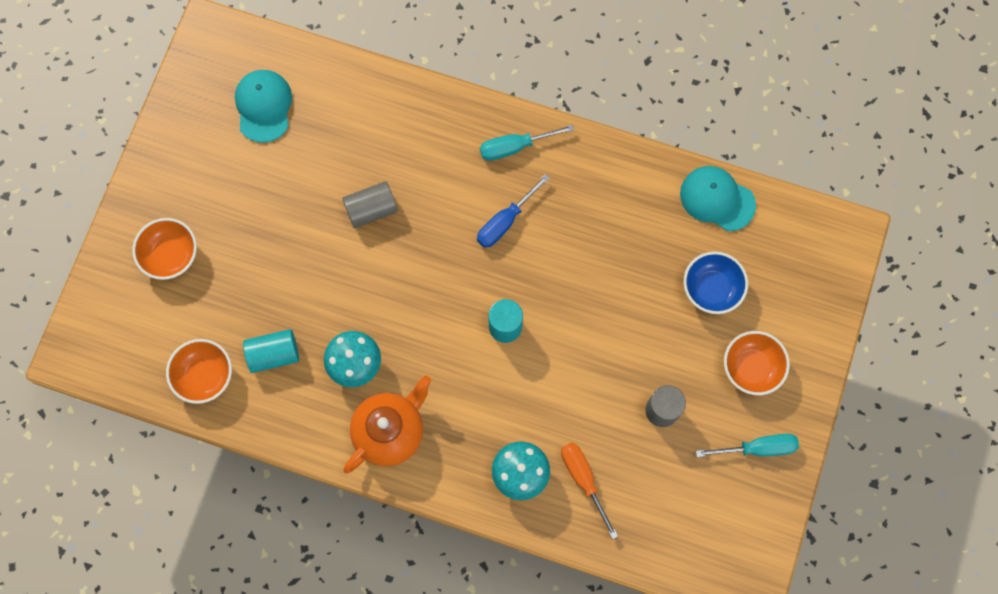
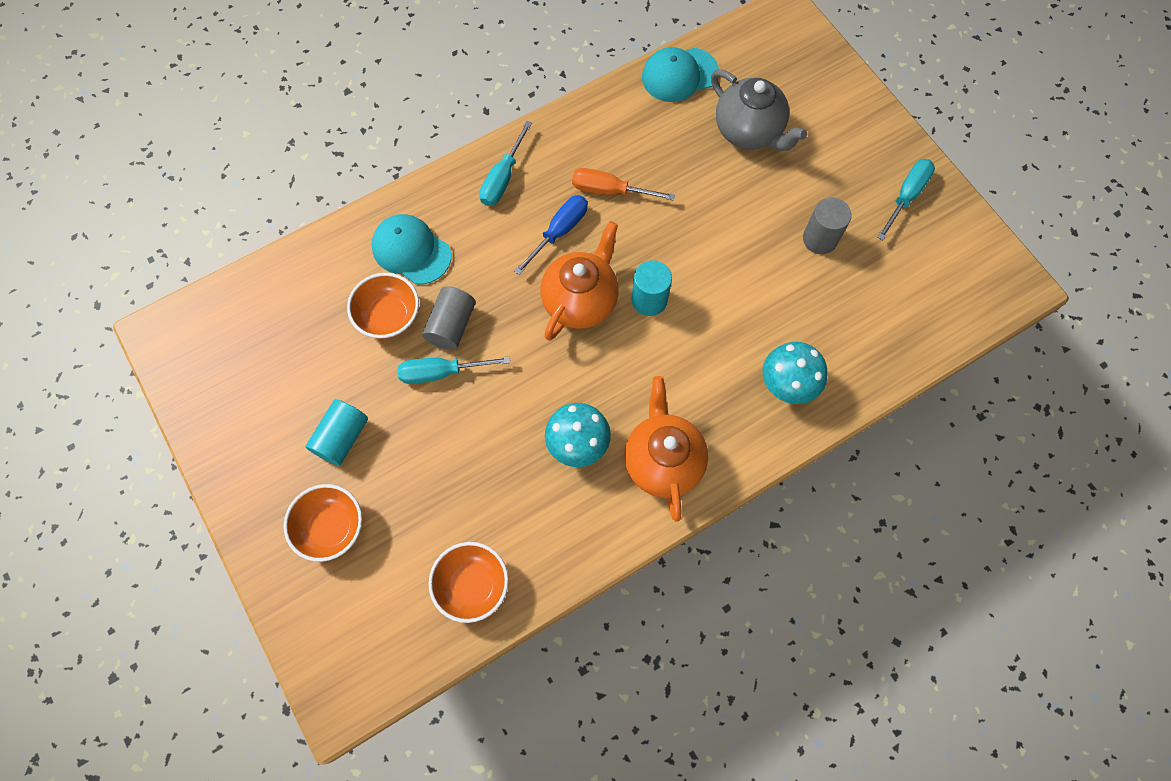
camera: 50 degrees left, 5 degrees down
turquoise cap [235,70,292,143] -> turquoise cap moved to [372,214,451,284]
turquoise cylinder [243,329,299,373] -> turquoise cylinder moved to [305,399,368,466]
blue screwdriver [477,174,550,248] -> blue screwdriver turned 135 degrees counterclockwise [514,195,588,275]
orange screwdriver [561,442,618,539] -> orange screwdriver moved to [572,168,675,201]
blue bowl [684,252,748,314] -> grey teapot [711,69,807,151]
orange bowl [724,331,790,395] -> orange bowl moved to [347,273,419,339]
none -> turquoise screwdriver [398,356,510,384]
none -> orange teapot [541,221,619,341]

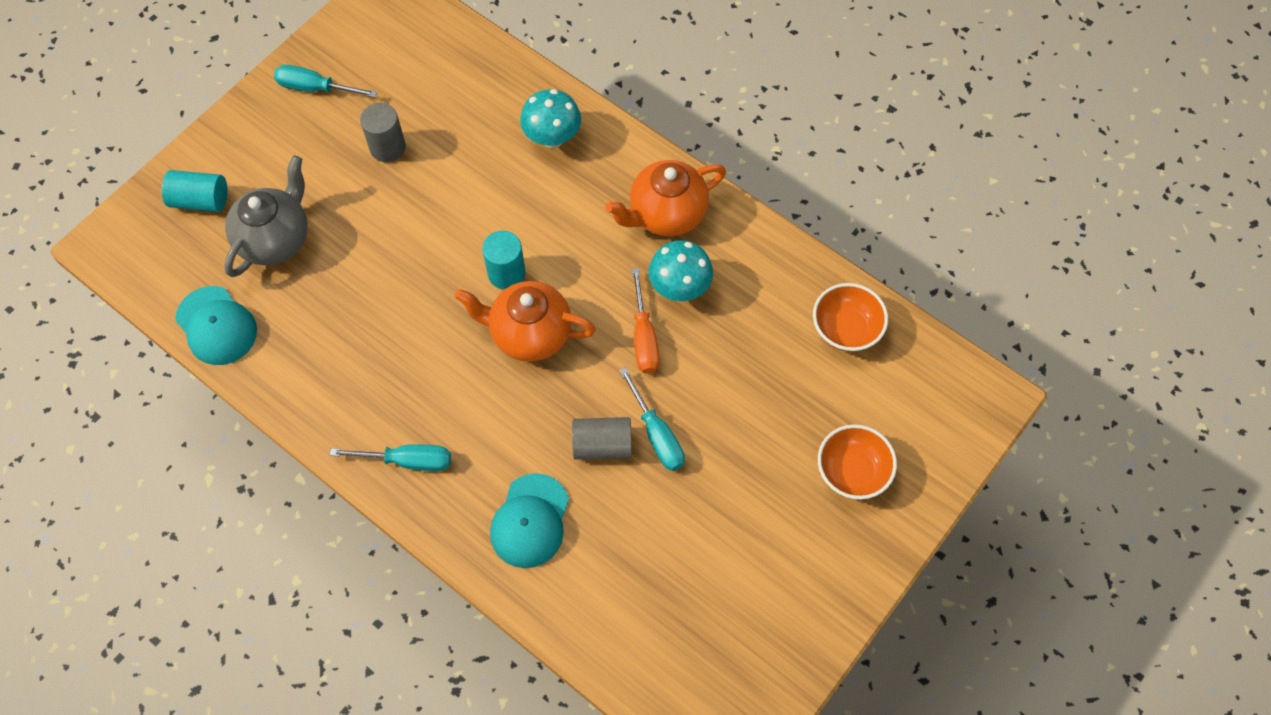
camera: 110 degrees left, 5 degrees down
turquoise cylinder [305,399,368,466] -> turquoise cylinder moved to [162,170,228,212]
orange bowl [347,273,419,339] -> none
blue screwdriver [514,195,588,275] -> none
orange screwdriver [572,168,675,201] -> orange screwdriver moved to [632,268,659,374]

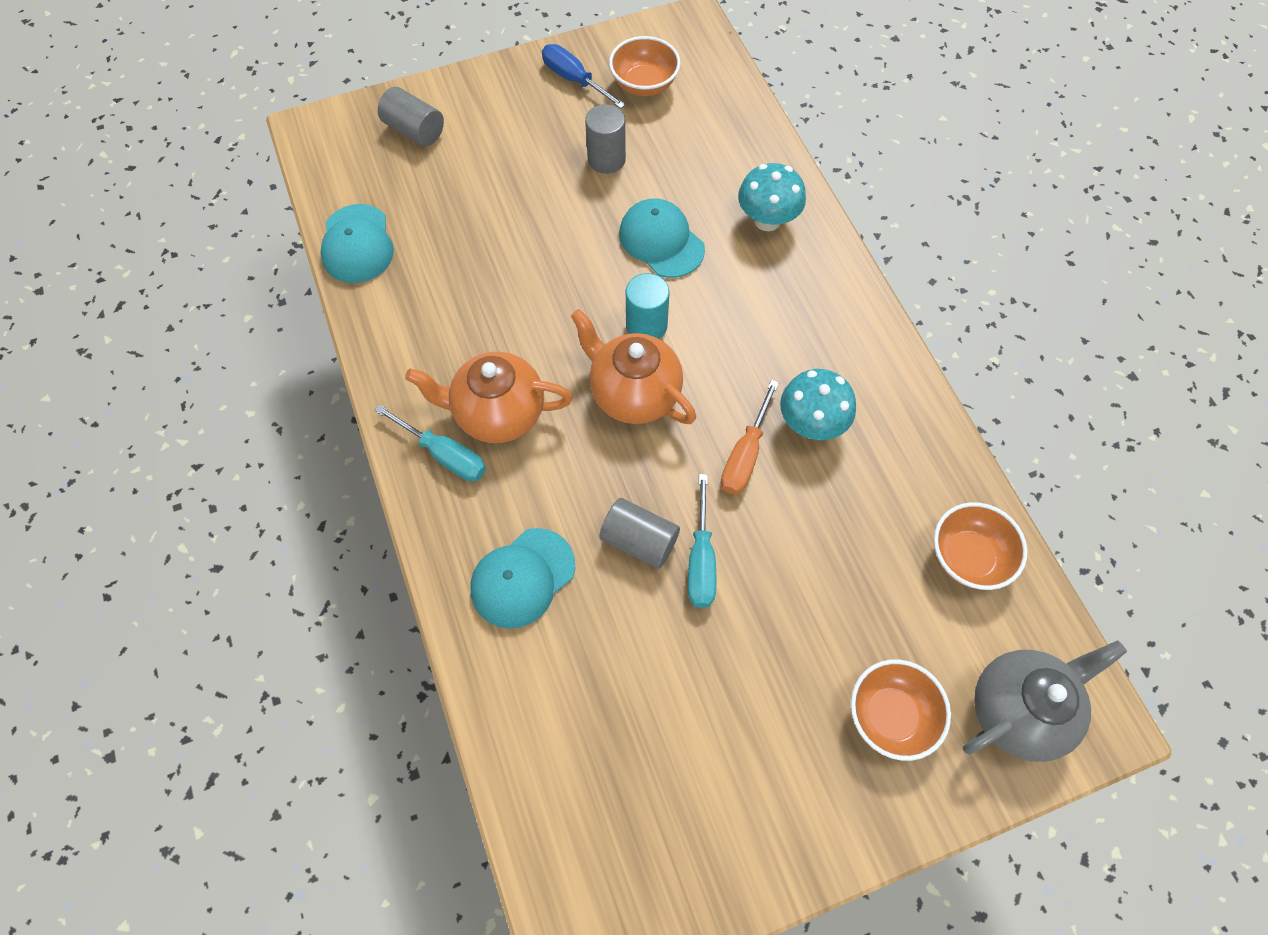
camera: 30 degrees right, 0 degrees up
turquoise cylinder [162,170,228,212] -> grey cylinder [378,87,444,146]
grey teapot [224,155,308,277] -> grey teapot moved to [963,640,1127,762]
turquoise screwdriver [274,65,377,97] -> blue screwdriver [542,44,626,108]
orange teapot [605,160,726,236] -> orange teapot moved to [405,352,573,443]
none -> orange bowl [609,36,681,96]
none -> turquoise cap [619,198,705,278]

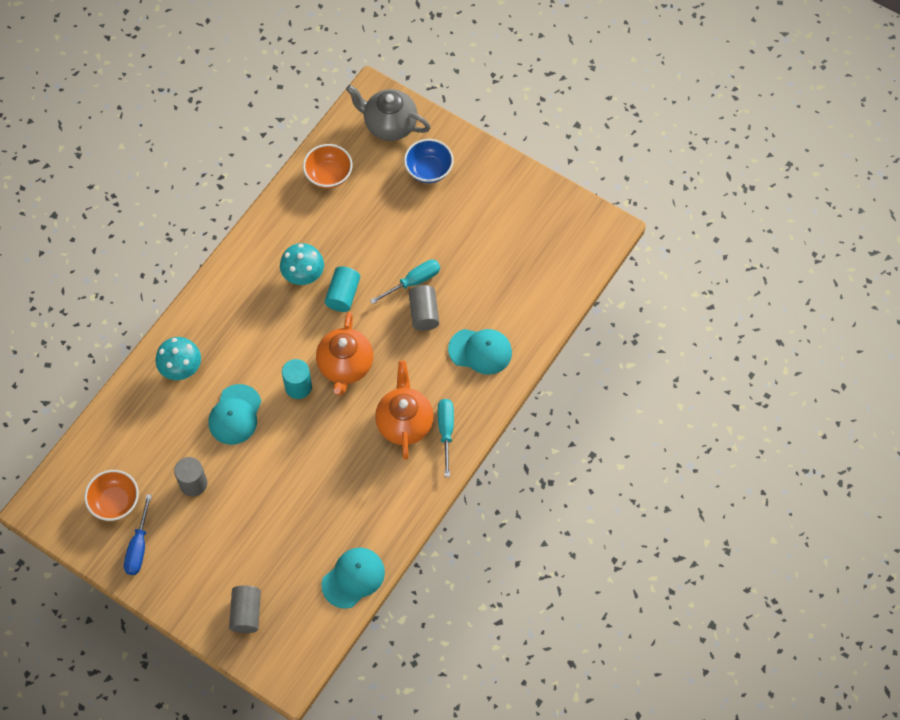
camera: 125 degrees left, 0 degrees up
orange teapot [405,352,573,443] -> orange teapot turned 150 degrees counterclockwise [375,361,434,460]
orange screwdriver [721,380,779,495] -> turquoise cylinder [325,266,360,312]
orange bowl [851,659,951,761] -> blue bowl [404,139,454,183]

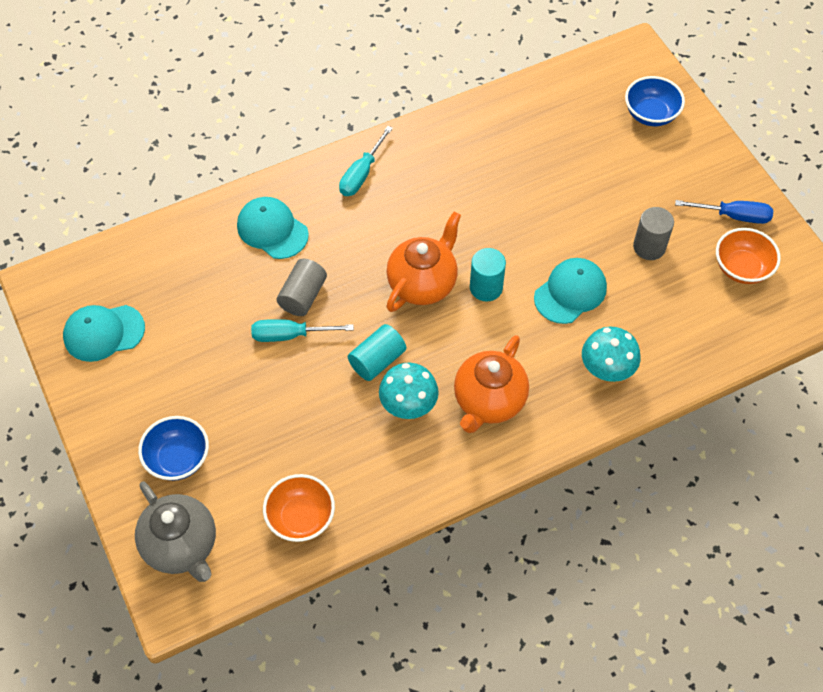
camera: 150 degrees left, 5 degrees down
blue screwdriver [124,494,152,575] -> blue screwdriver turned 60 degrees clockwise [675,200,773,224]
grey cylinder [229,585,261,633] -> blue bowl [625,76,685,126]
turquoise cap [322,547,385,609] -> turquoise cap moved to [63,305,145,362]
orange teapot [375,361,434,460] -> orange teapot moved to [454,335,529,433]

